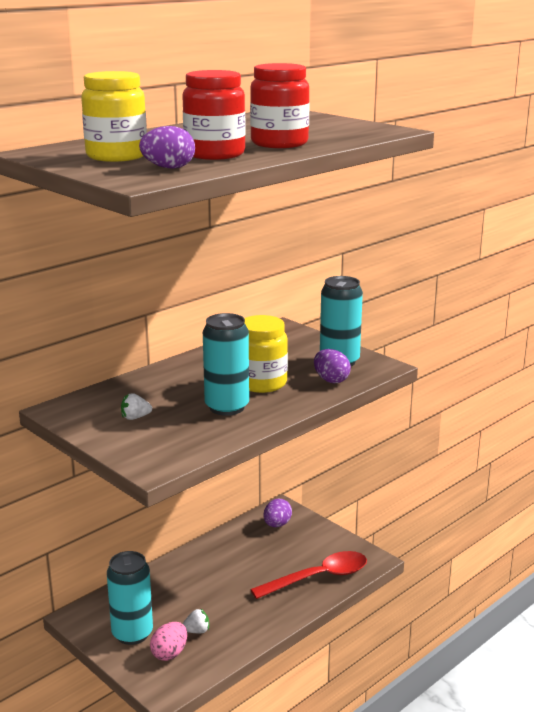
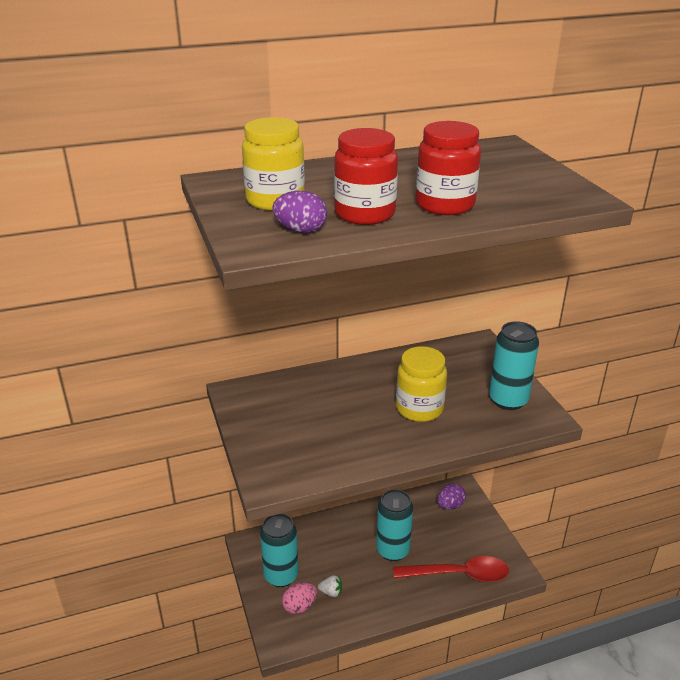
camera: 25 degrees right, 10 degrees up
white strawberry [121,393,152,420] -> none
turquoise can [203,313,249,416] -> turquoise can moved to [376,489,413,561]
purple egg [314,349,351,383] -> none

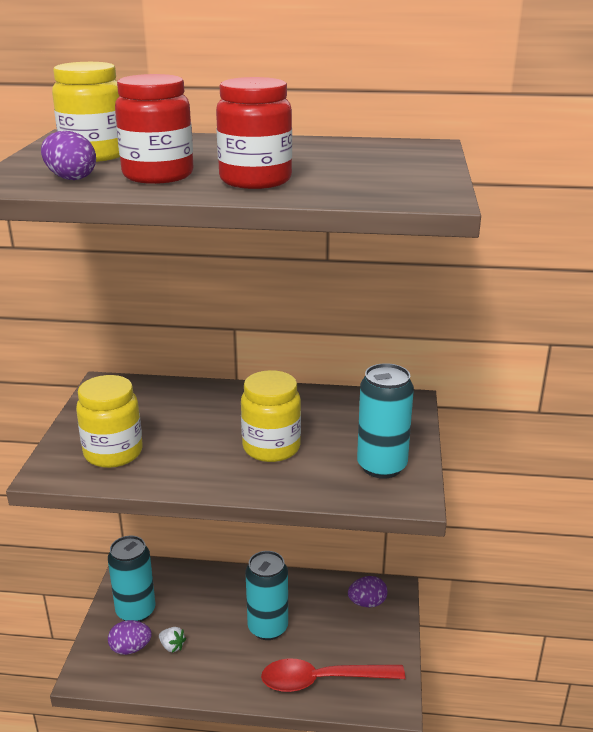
camera: 25 degrees right, 5 degrees down
pink egg [282,582,317,614] -> purple egg [108,620,152,655]
red spoon [393,556,509,582] -> red spoon turned 150 degrees clockwise [261,659,405,692]
none -> yellow jar [76,375,143,468]

